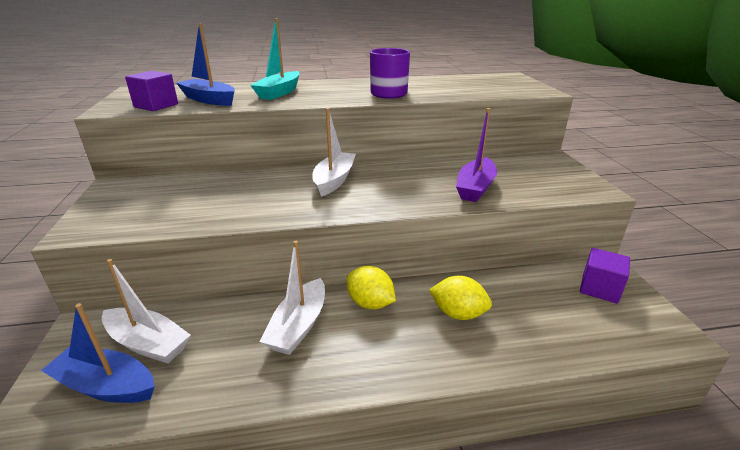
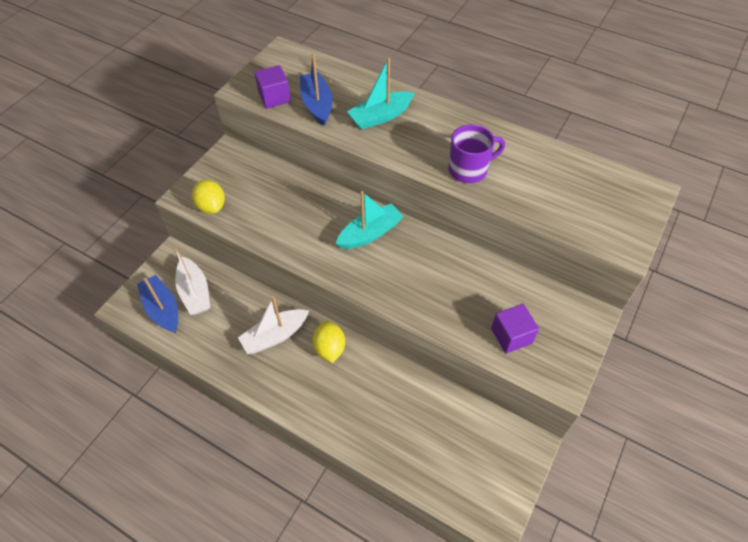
camera: 40 degrees right, 25 degrees up
white boat [312,108,356,197] -> turquoise boat [336,191,404,249]
yellow lemon [429,276,492,320] -> yellow lemon moved to [192,180,225,214]
purple boat [456,108,497,202] -> none
purple cube [580,248,630,304] -> purple cube moved to [491,304,539,354]

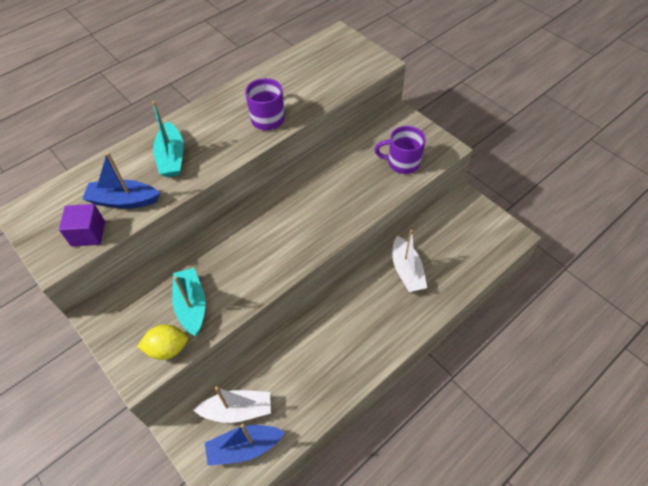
camera: 70 degrees left, 0 degrees up
white boat [238,296,309,354] -> white boat moved to [392,230,427,292]
yellow lemon [312,321,345,363] -> none
turquoise boat [336,191,404,249] -> turquoise boat moved to [172,268,206,336]
purple cube [491,304,539,354] -> purple mug [374,126,426,174]

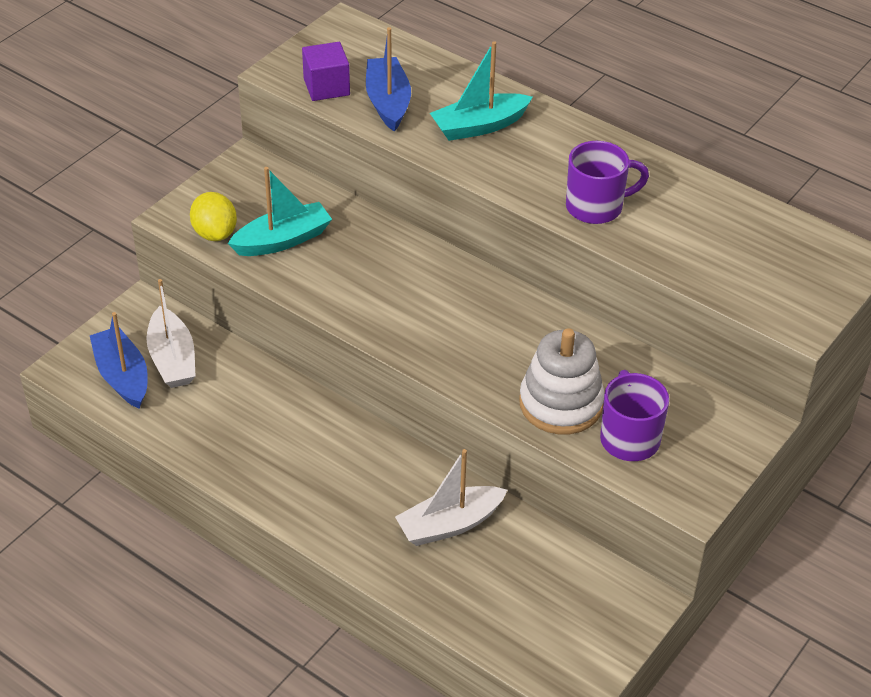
camera: 75 degrees right, 10 degrees down
none -> white stacking toy [519,328,605,434]

